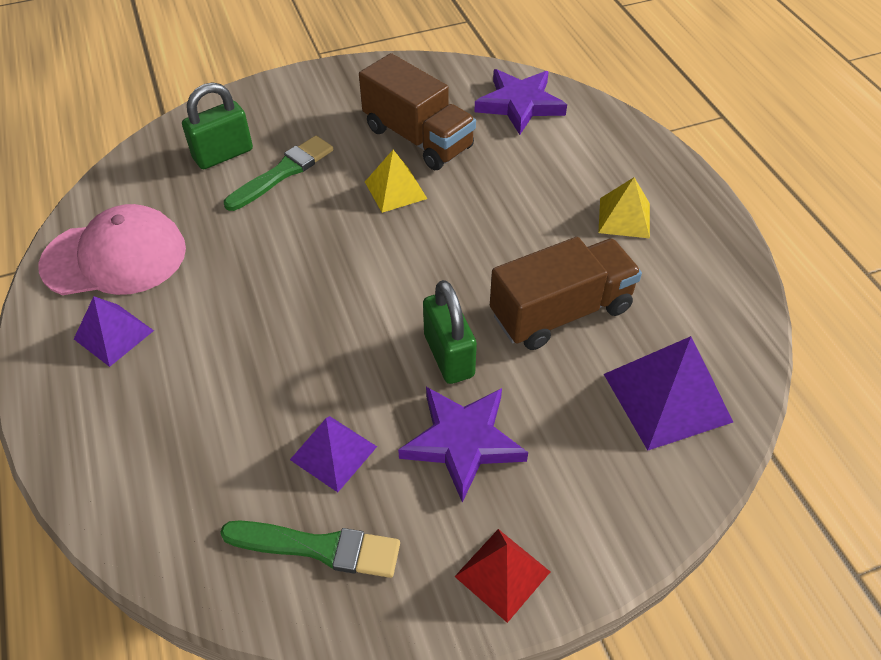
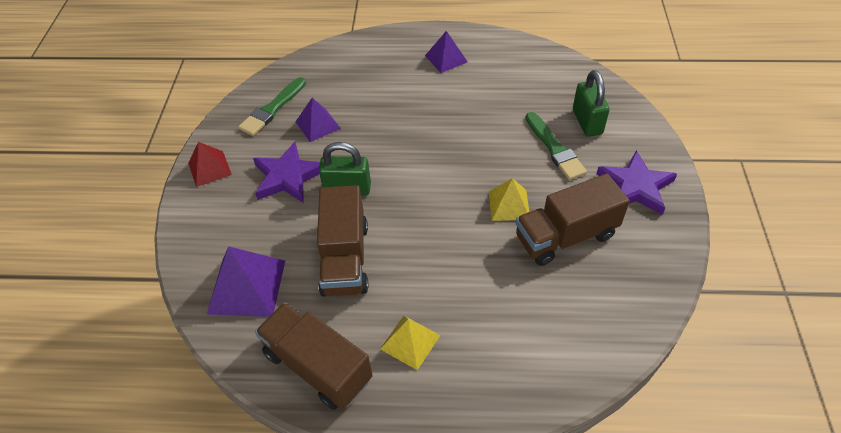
camera: 115 degrees right, 0 degrees up
pink cap [38,204,186,295] -> none
purple star [474,69,567,135] -> purple star moved to [597,150,677,215]
none -> brown truck [255,302,373,410]

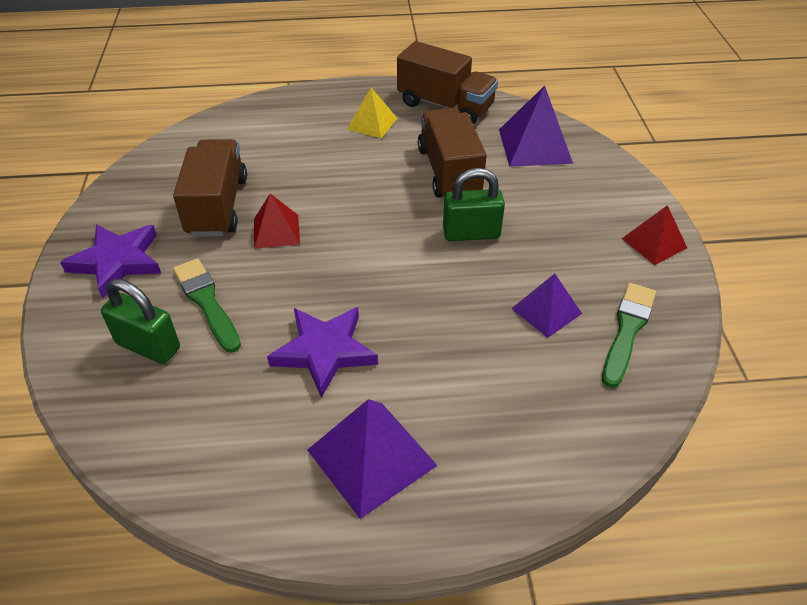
camera: 170 degrees right, 5 degrees down
purple star [253,142,320,203] -> purple star moved to [267,307,378,398]
purple pyramid [425,31,468,73] -> purple pyramid [307,399,438,519], size x1.59
yellow pyramid [489,178,529,221] -> red pyramid [254,194,300,249]
brown truck [516,174,630,266] -> brown truck turned 60 degrees counterclockwise [173,139,247,237]
green padlock [573,70,610,137] -> green padlock turned 45 degrees counterclockwise [101,279,180,364]

